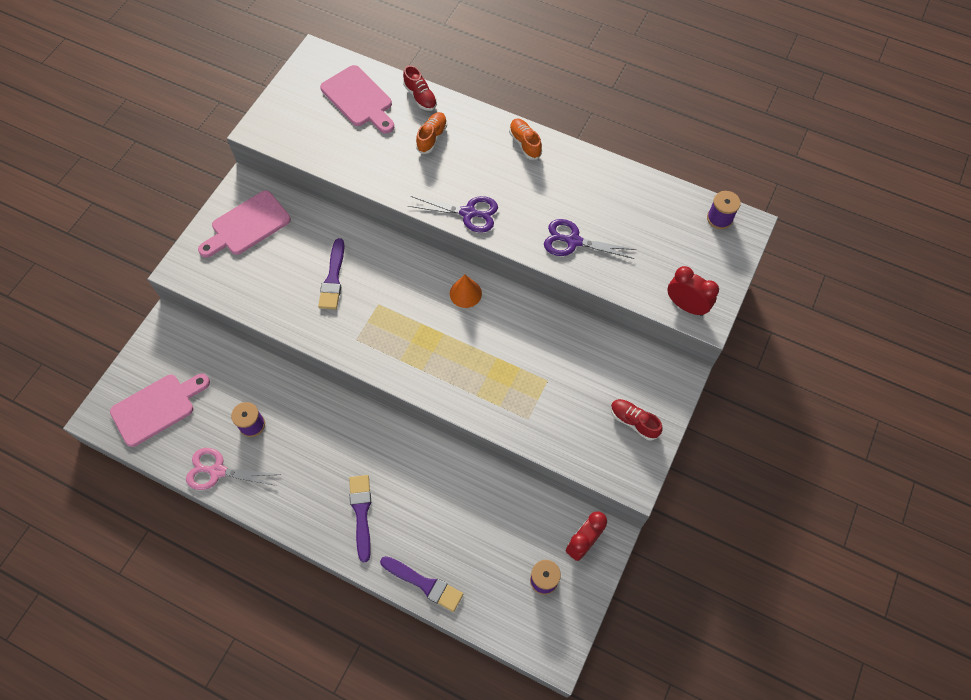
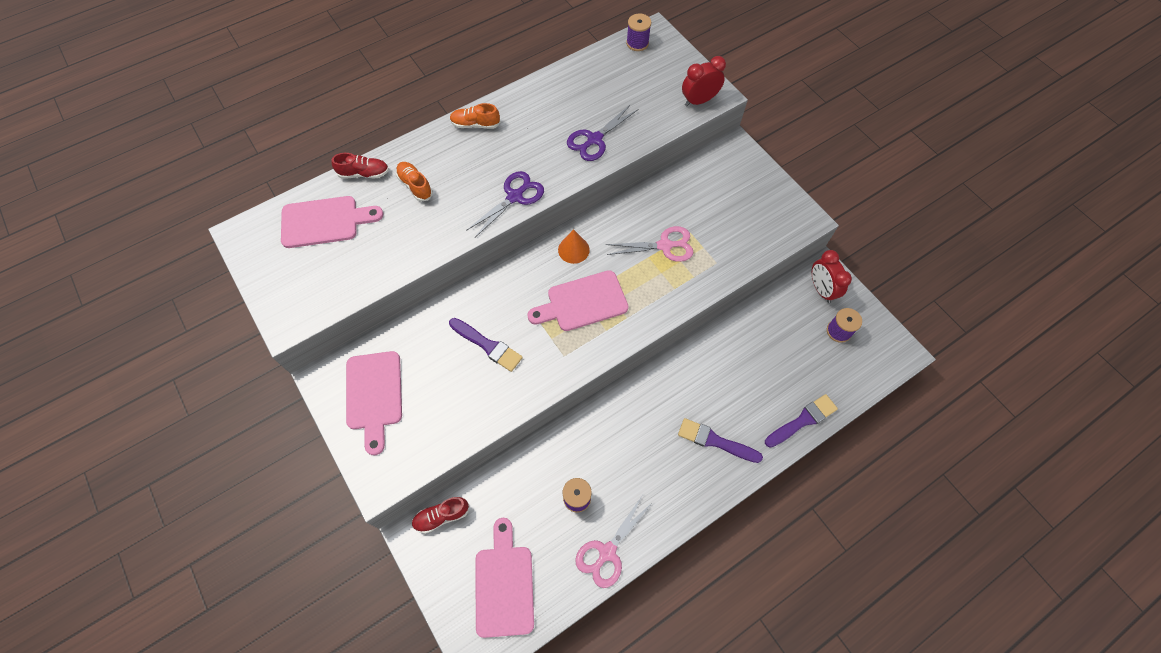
camera: 60 degrees left, 0 degrees up
red shoe [611,399,663,441] -> red shoe moved to [411,497,469,534]
none -> pink cutting board [527,270,628,331]
none -> pink scissors [606,226,693,262]

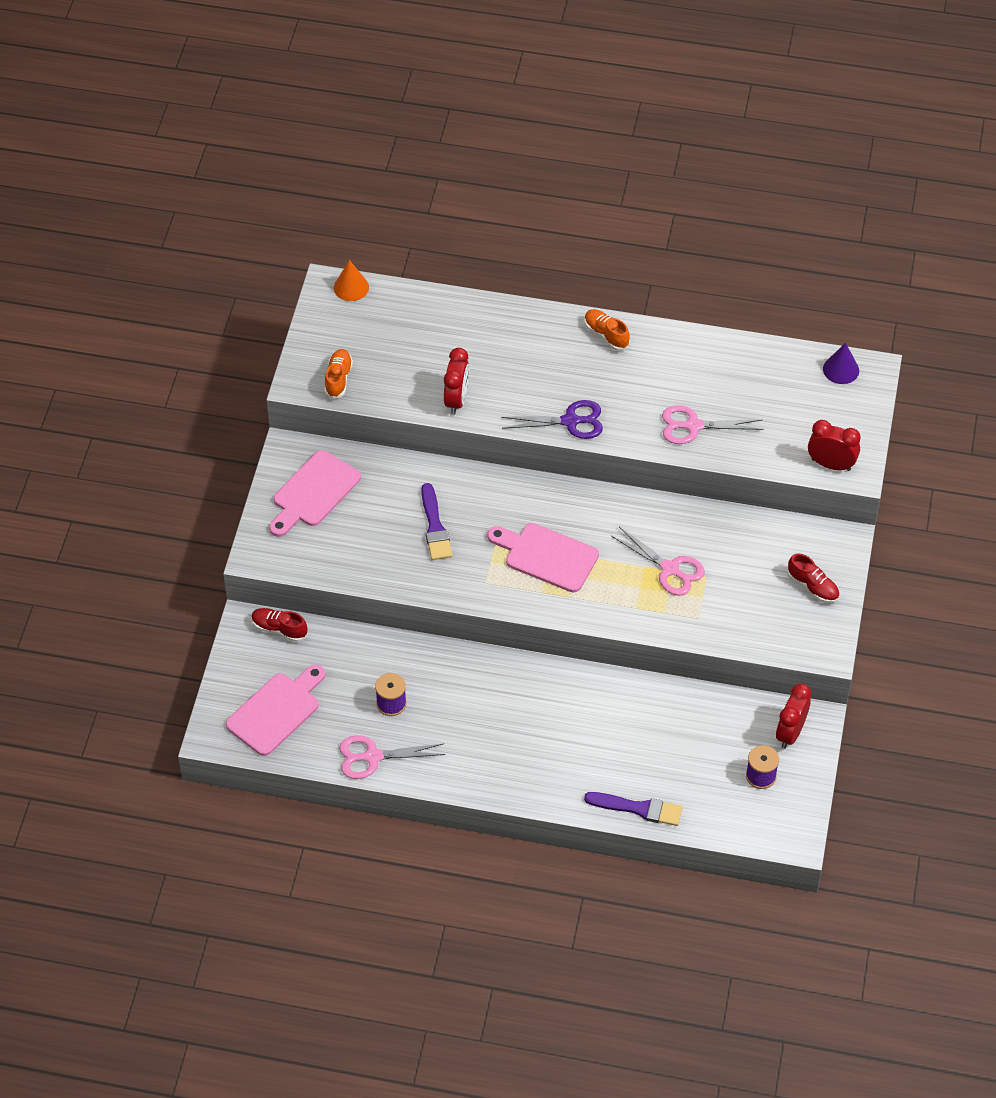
camera: 45 degrees right, 10 degrees down
pink cutting board [281,196,383,248] -> none
red shoe [331,153,389,179] -> red shoe moved to [787,553,839,603]
orange shoe [396,162,433,202] -> orange shoe moved to [324,349,353,399]
orange cone [558,229,590,264] -> orange cone moved to [334,260,369,301]
purple scissors [567,104,638,161] -> pink scissors [662,405,764,444]
purple spool [626,14,651,51] -> purple cone [823,343,859,384]
purple brush [678,418,763,463] -> none
none -> red clock [444,348,469,415]

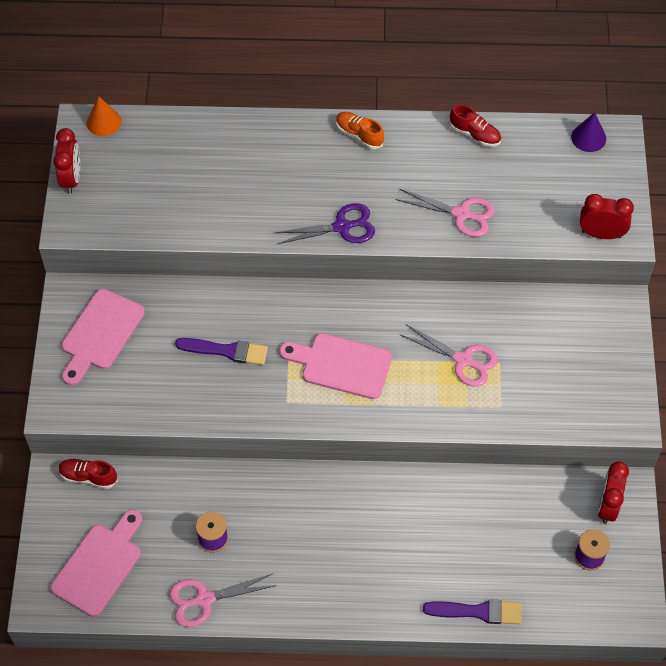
camera: 10 degrees left, 5 degrees up
orange shoe [324,349,353,399] -> none
purple brush [421,483,452,560] -> purple brush turned 60 degrees counterclockwise [175,338,268,365]
red clock [444,348,469,415] -> red clock moved to [53,128,80,194]
pink scissors [662,405,764,444] -> pink scissors turned 150 degrees counterclockwise [395,189,495,237]
red shoe [787,553,839,603] -> red shoe moved to [450,105,501,147]

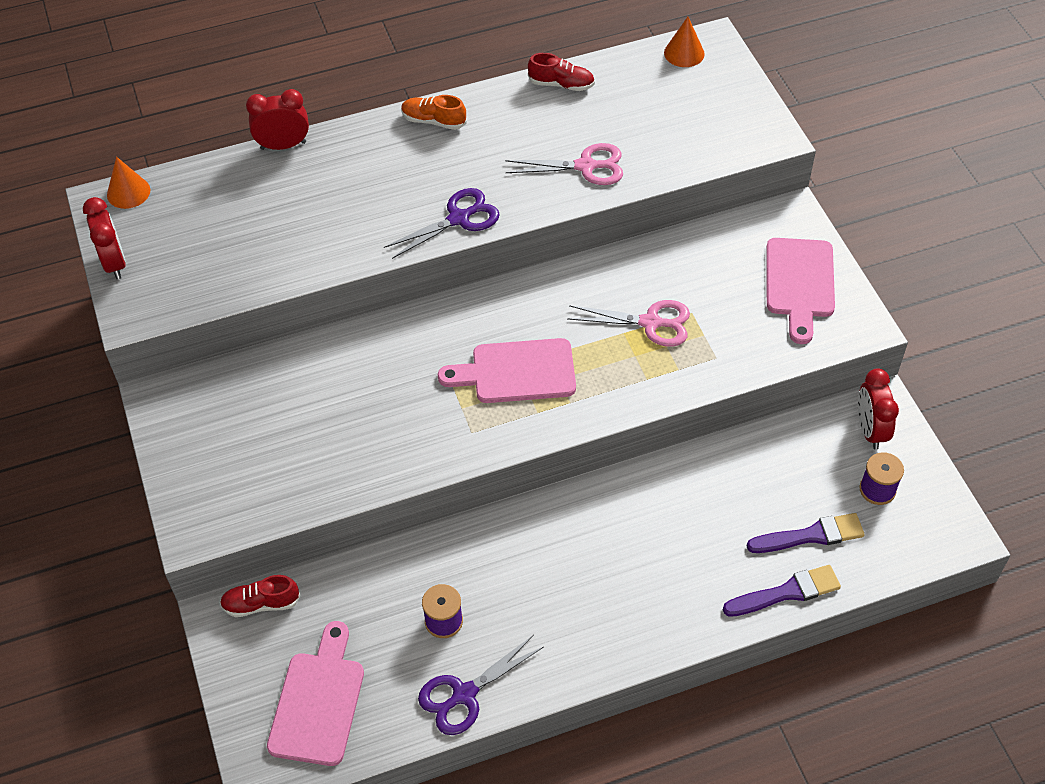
camera: 20 degrees left, 5 degrees down
pink cutting board [62,289,145,386] -> pink cutting board moved to [766,238,835,344]
pink scissors [169,574,277,627] -> purple scissors [418,635,543,735]
purple brush [175,338,268,365] -> purple brush moved to [747,513,865,553]
purple cone [571,112,606,152] -> orange cone [664,17,704,67]
red clock [580,194,634,239] -> red clock moved to [246,89,309,150]

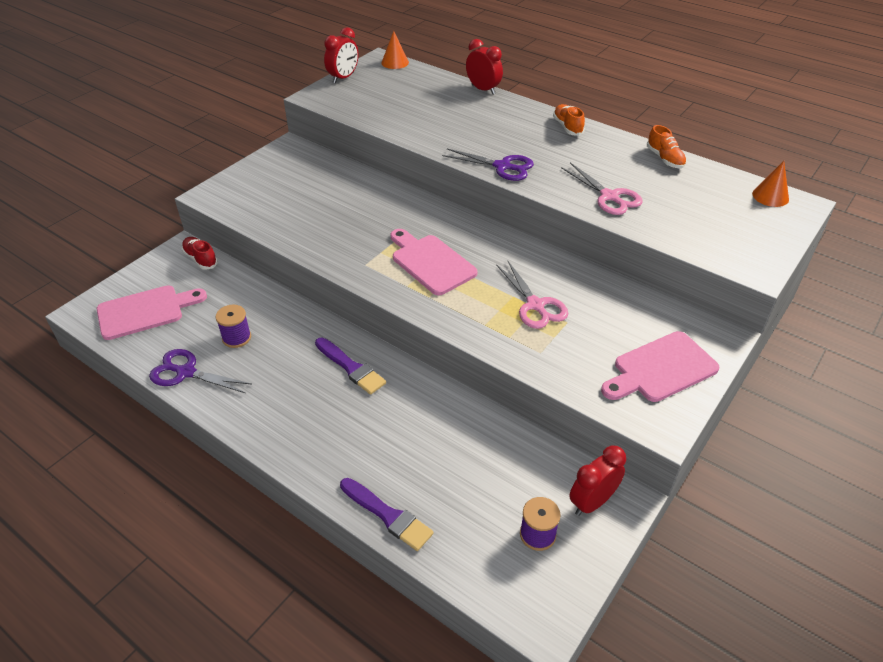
camera: 55 degrees right, 10 degrees down
red shoe [528,53,595,91] -> orange shoe [647,125,687,168]
purple brush [747,513,865,553] -> purple brush moved to [315,338,386,395]

